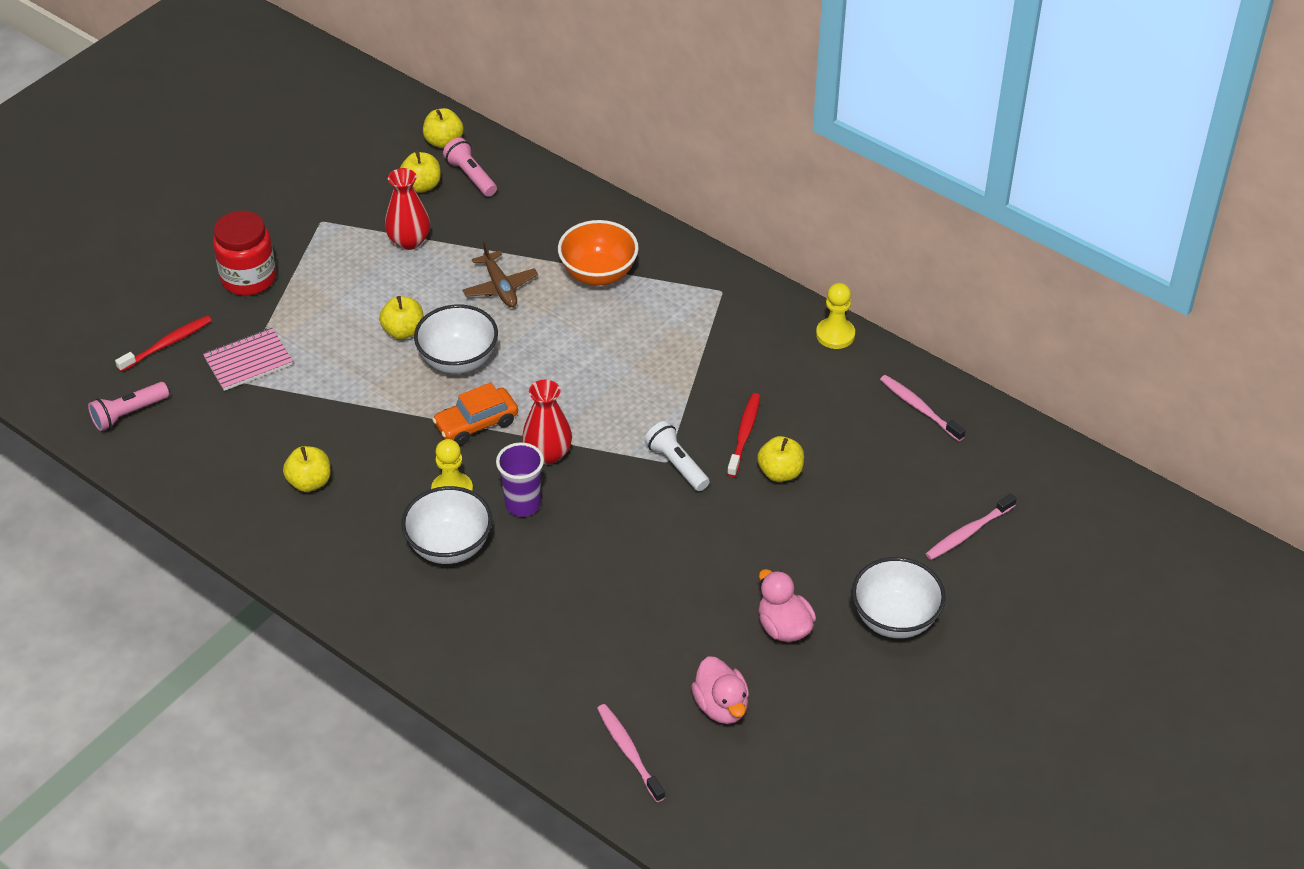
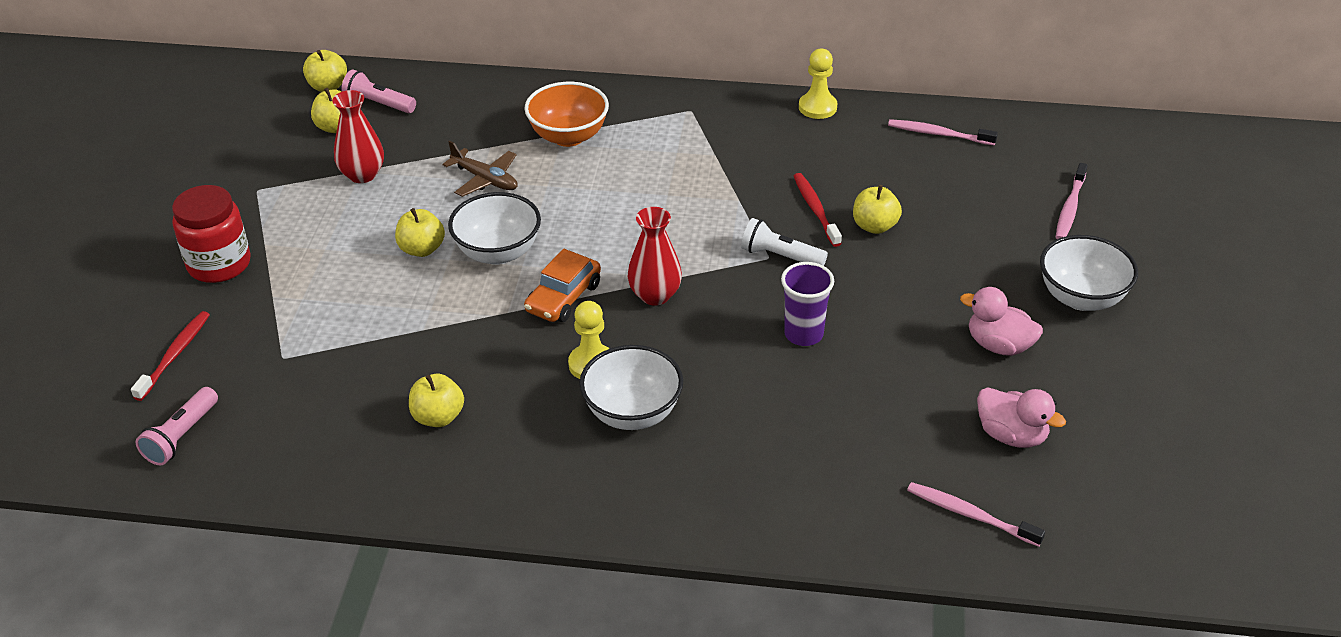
camera: 30 degrees left, 5 degrees down
pink notebook [203,328,293,391] -> none
purple cup [496,442,544,517] -> purple cup moved to [781,262,834,346]

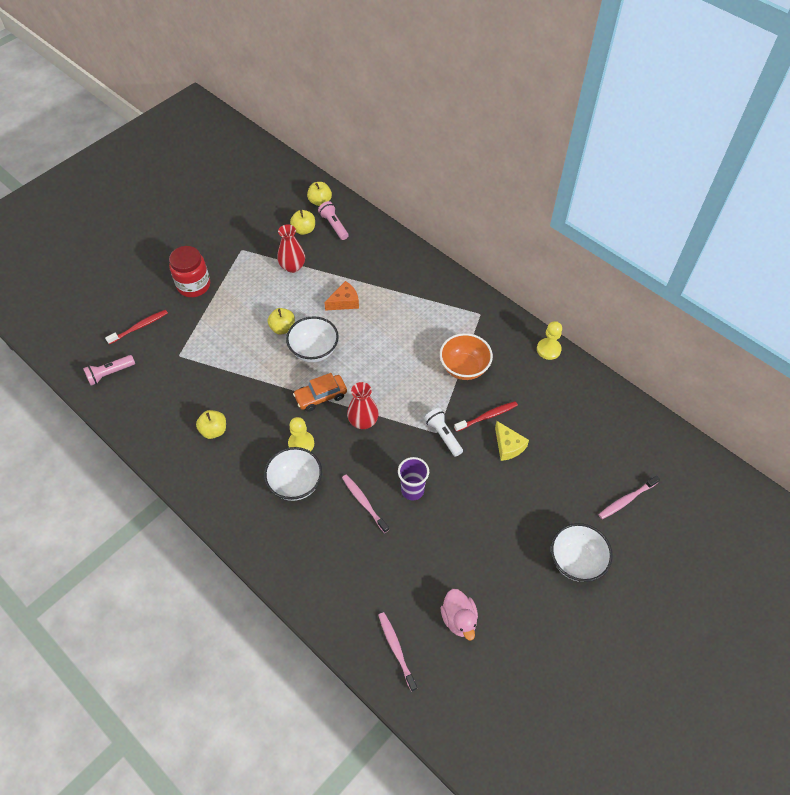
camera: 35 degrees right, 15 degrees up
brown plane [442,141,518,197] -> orange cheese [324,281,359,311]
orange bowl [524,82,609,147] -> orange bowl moved to [440,333,493,380]
red toothbrush [794,173,842,247] -> red toothbrush turned 45 degrees clockwise [454,401,518,432]
yellow apple [853,185,902,234] -> yellow cheese [495,421,529,461]
pink toothbrush [888,119,998,146] -> pink toothbrush moved to [342,475,389,533]
pink duck [960,287,1043,356] -> none

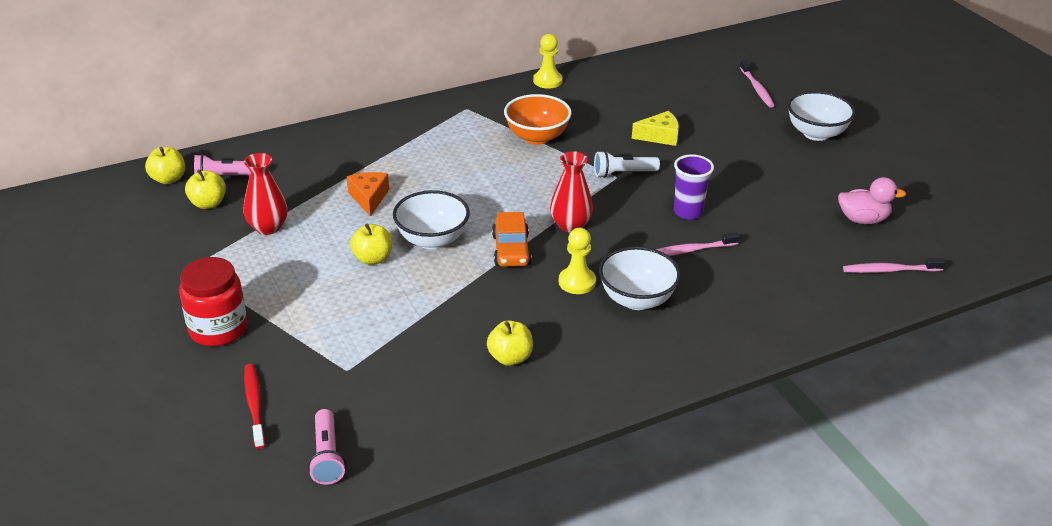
camera: 70 degrees left, 20 degrees down
red toothbrush [454,401,518,432] -> none

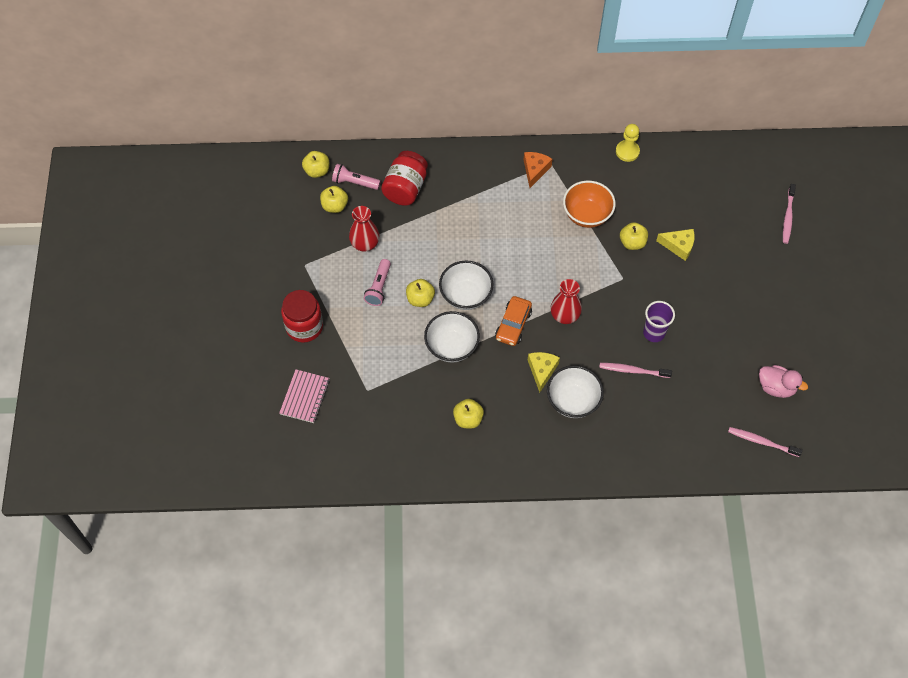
camera: 25 degrees right, 25 degrees up
red toothbrush [244,364,265,449] -> pink notebook [279,369,330,423]
pink flashlight [308,409,346,485] -> pink flashlight moved to [364,259,391,306]
orange cheese [347,172,389,217] -> orange cheese moved to [524,152,552,188]
yellow pawn [559,228,596,294] -> yellow cheese [528,352,560,393]
white flashlight [594,151,660,178] -> none
white bowl [788,91,855,141] -> white bowl moved to [424,311,480,363]
none -> red jar [381,151,428,206]
none -> yellow apple [620,222,648,250]

